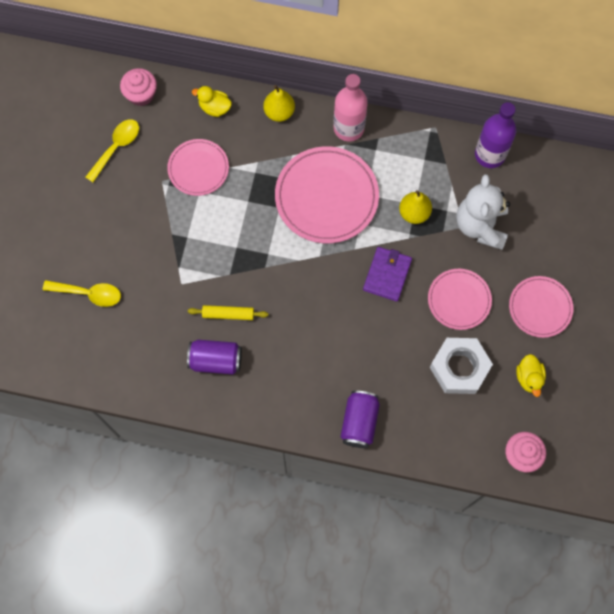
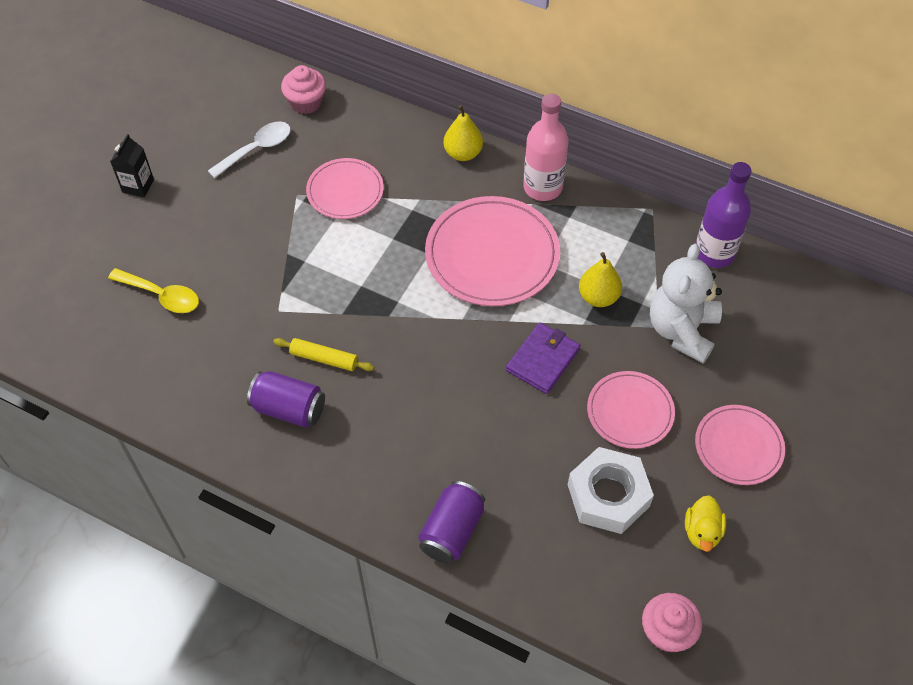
camera: 15 degrees right, 15 degrees down
yellow spoon [85,119,139,182] -> white spoon [208,121,291,178]
yellow duck [192,86,232,117] -> none
none -> black carton [110,134,154,197]

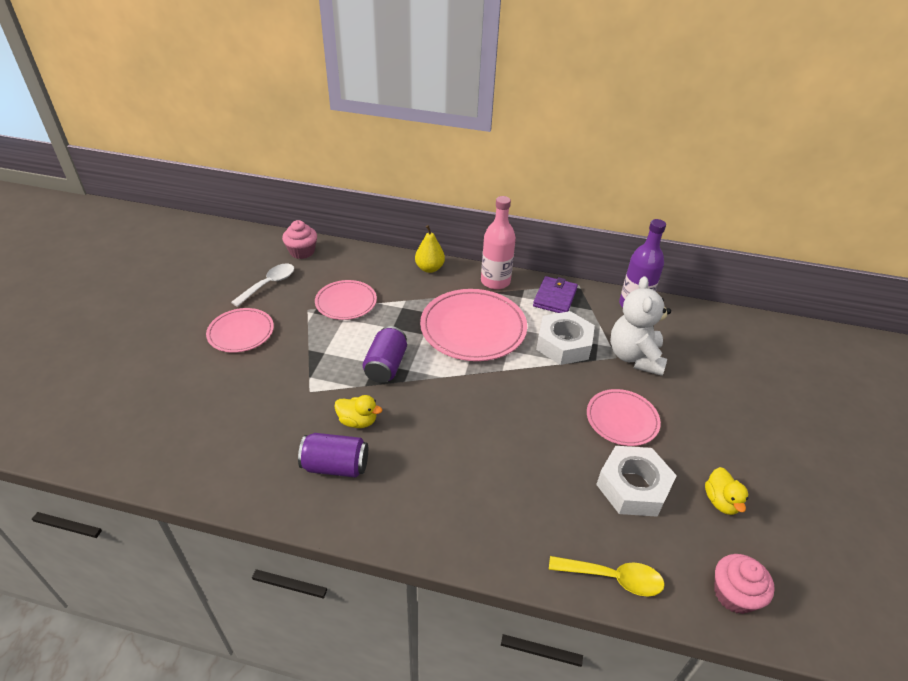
camera: 15 degrees left, 15 degrees down
yellow spoon [108,268,199,313] -> yellow spoon moved to [549,556,665,597]
black carton [110,134,154,197] -> none
yellow rolling pin [273,338,374,371] -> yellow duck [334,395,382,428]
purple can [418,481,485,564] -> purple can moved to [363,326,407,383]
purple wallet [506,322,581,394] -> purple wallet moved to [533,276,578,313]
yellow pear [579,252,622,307] -> white nut [536,311,595,365]
pink plate [695,405,785,485] -> pink plate moved to [206,308,274,353]

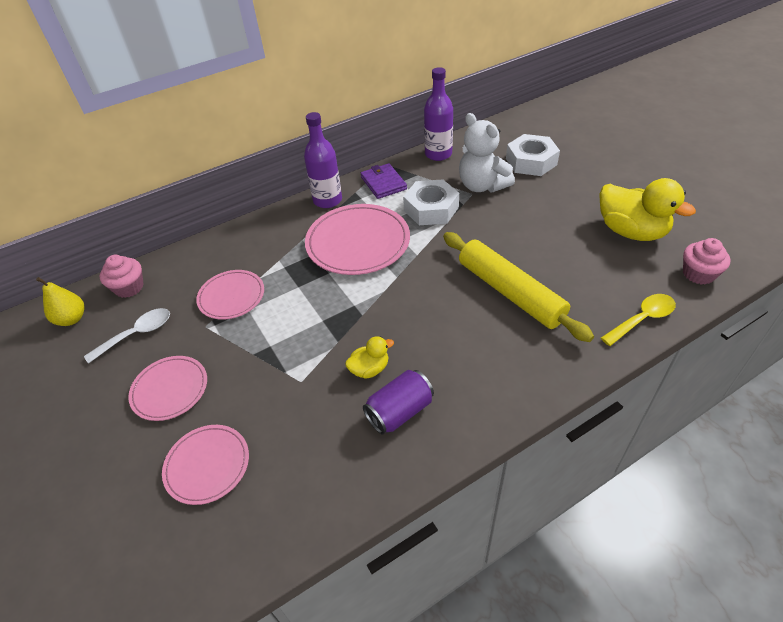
camera: 40 degrees left, 5 degrees up
white spoon [231,263,294,307] -> white spoon turned 60 degrees clockwise [84,308,170,364]
purple can [363,326,407,383] -> none
yellow pear [415,225,445,273] -> yellow pear moved to [36,277,84,326]
pink bottle [481,196,516,290] -> purple bottle [304,112,342,208]
pink plate [587,389,661,446] -> pink plate moved to [162,425,249,505]
white nut [596,446,677,517] -> white nut moved to [506,134,560,176]
yellow duck [705,467,748,515] -> yellow duck [599,178,696,241], size x2.03
none -> yellow rolling pin [443,232,594,342]

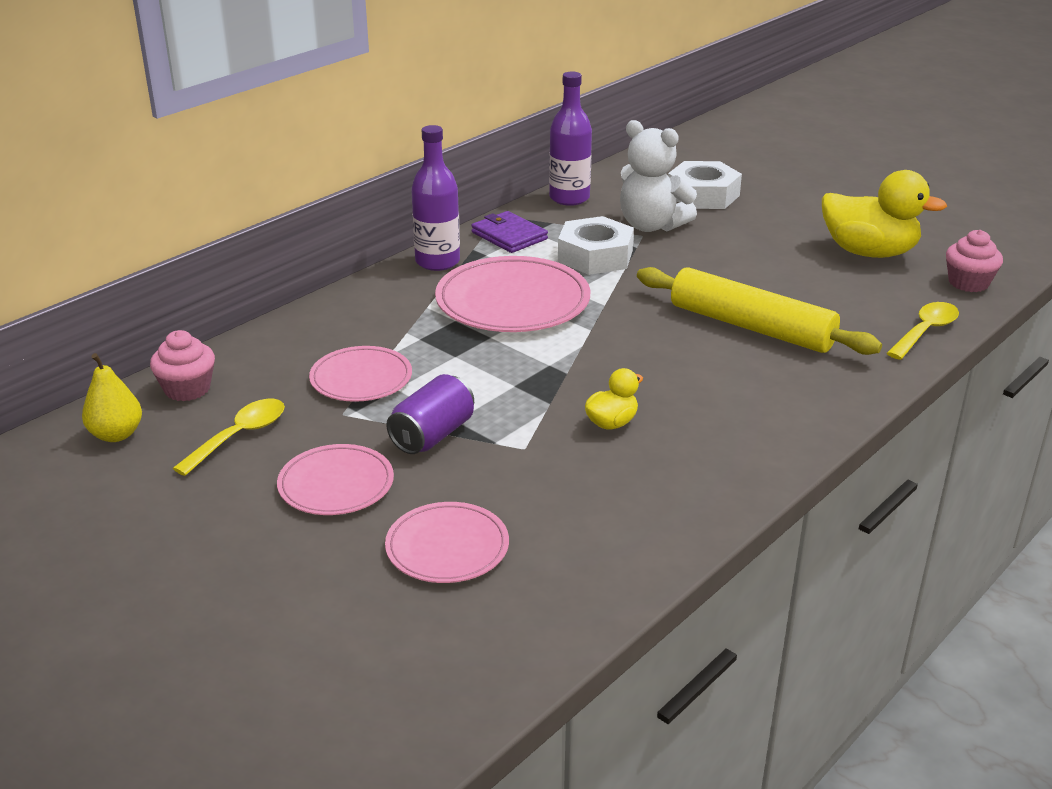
camera: 20 degrees left, 15 degrees down
white spoon [84,308,170,364] -> yellow spoon [173,399,285,476]
purple can [363,370,434,435] -> purple can moved to [386,374,474,454]

